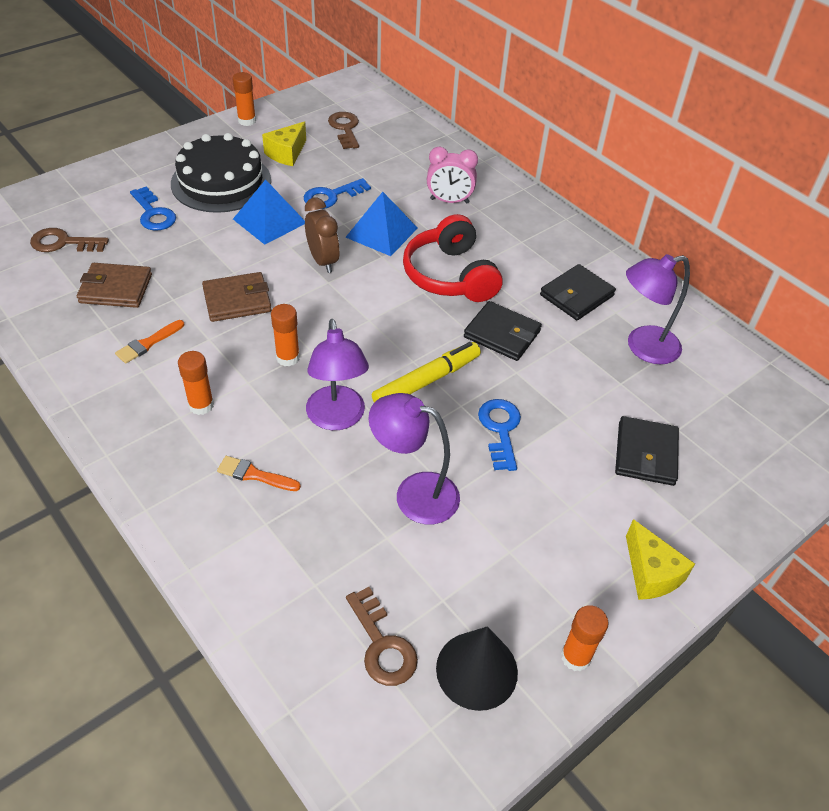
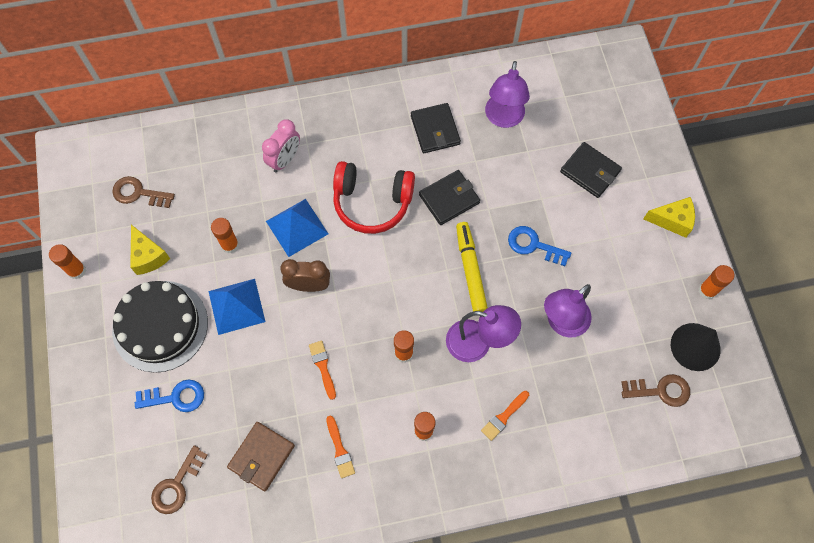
camera: 60 degrees left, 20 degrees up
brown wallet [202,272,271,322] -> orange brush [309,341,336,400]
blue key [304,178,371,209] -> orange glue stick [211,218,239,253]

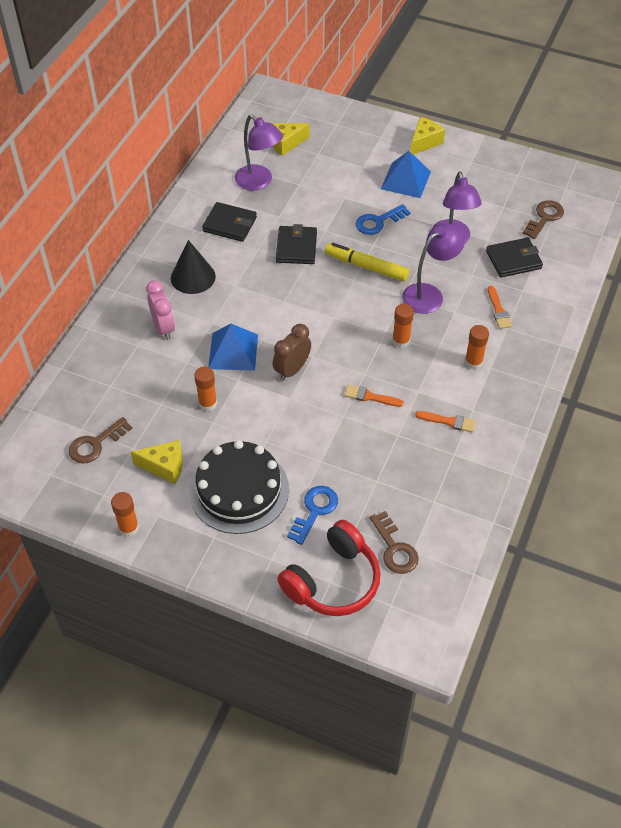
camera: 55 degrees left, 15 degrees down
blue pyramid [209,279,265,335] -> blue pyramid moved to [381,151,431,198]
brown wallet [227,422,295,491] -> none
red headphones [333,161,415,234] -> red headphones moved to [277,520,381,616]
black wallet [560,142,622,198] -> black wallet moved to [486,238,543,278]
black cone [671,323,721,371] -> black cone moved to [171,240,216,294]
orange glue stick [698,265,734,300] -> none
none -> yellow cheese [272,123,310,156]

